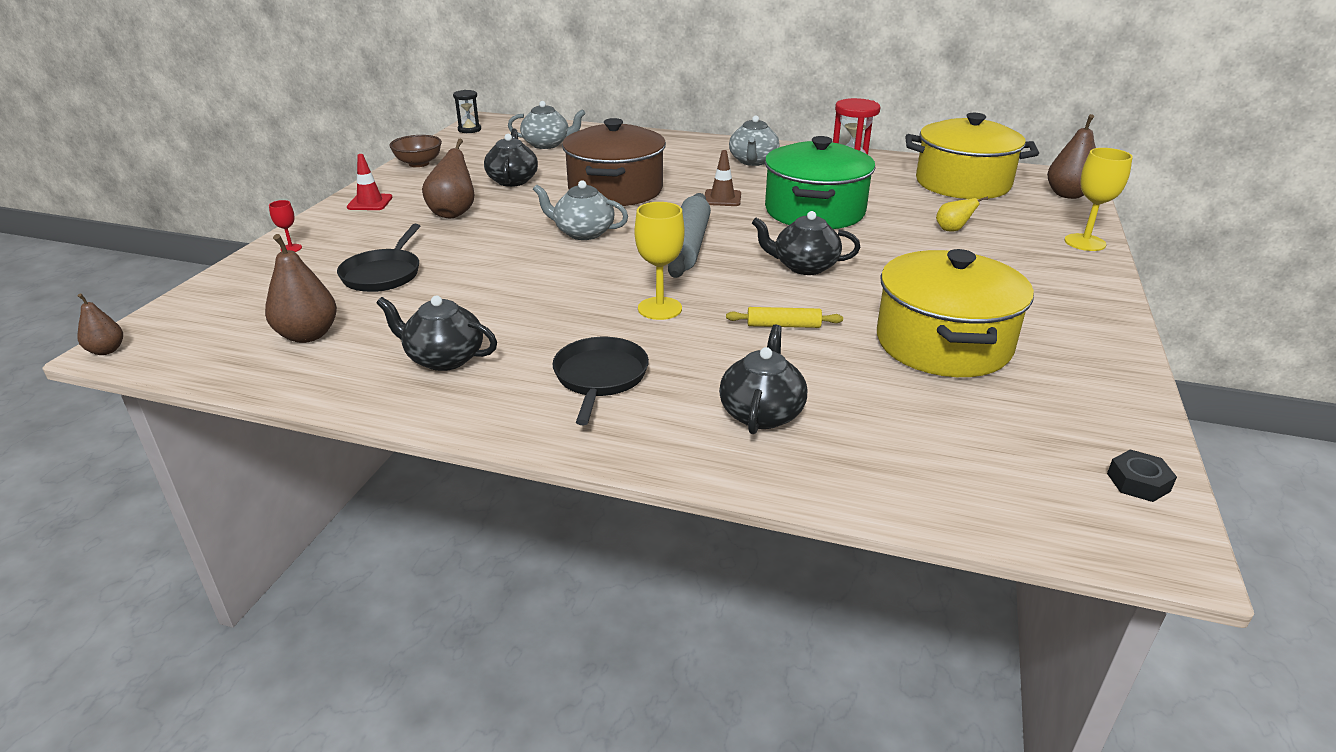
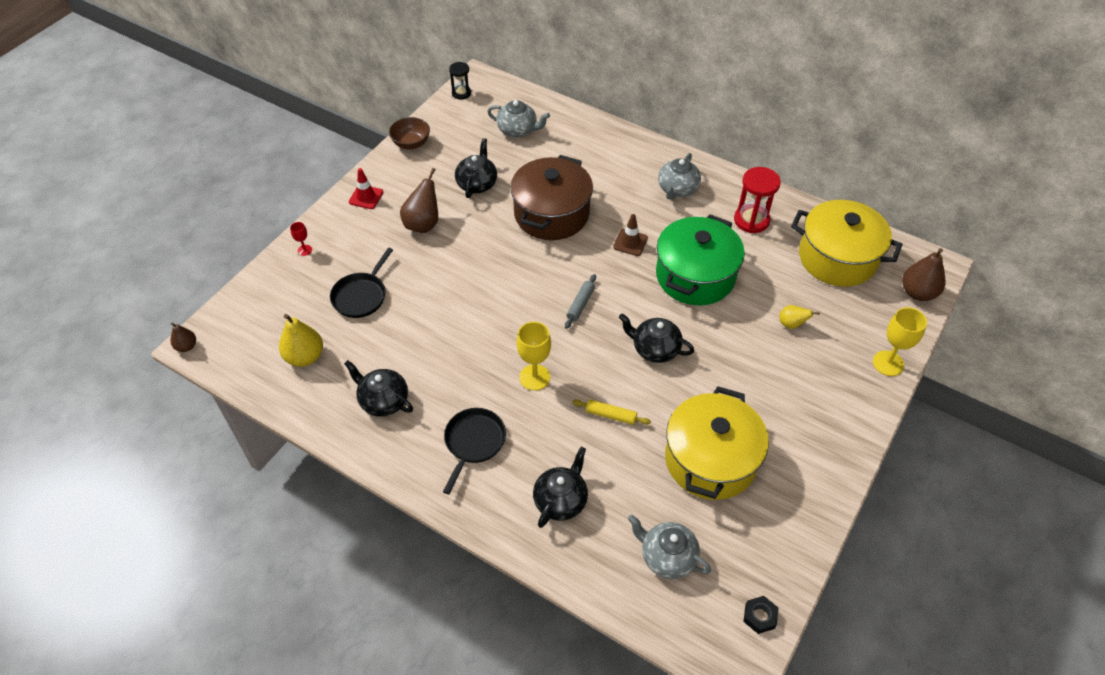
camera: 15 degrees right, 20 degrees up
brown pear [265,234,337,343] -> yellow pear [279,314,323,367]
grey teapot [533,180,628,240] -> grey teapot moved to [628,514,711,579]
grey rolling pin [668,193,711,278] -> grey rolling pin [565,274,596,329], size x0.52

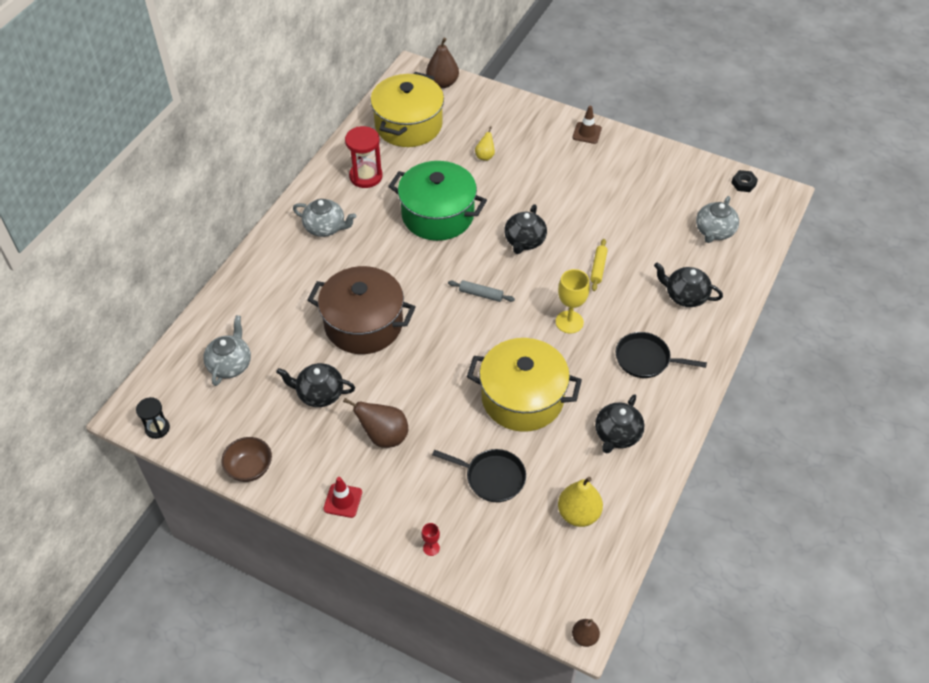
camera: 95 degrees left, 0 degrees up
brown traffic cone [613,214,648,256] -> brown traffic cone moved to [573,106,602,144]
yellow pot [665,386,769,500] -> yellow pot moved to [467,338,582,432]
yellow goblet [873,307,927,376] -> none

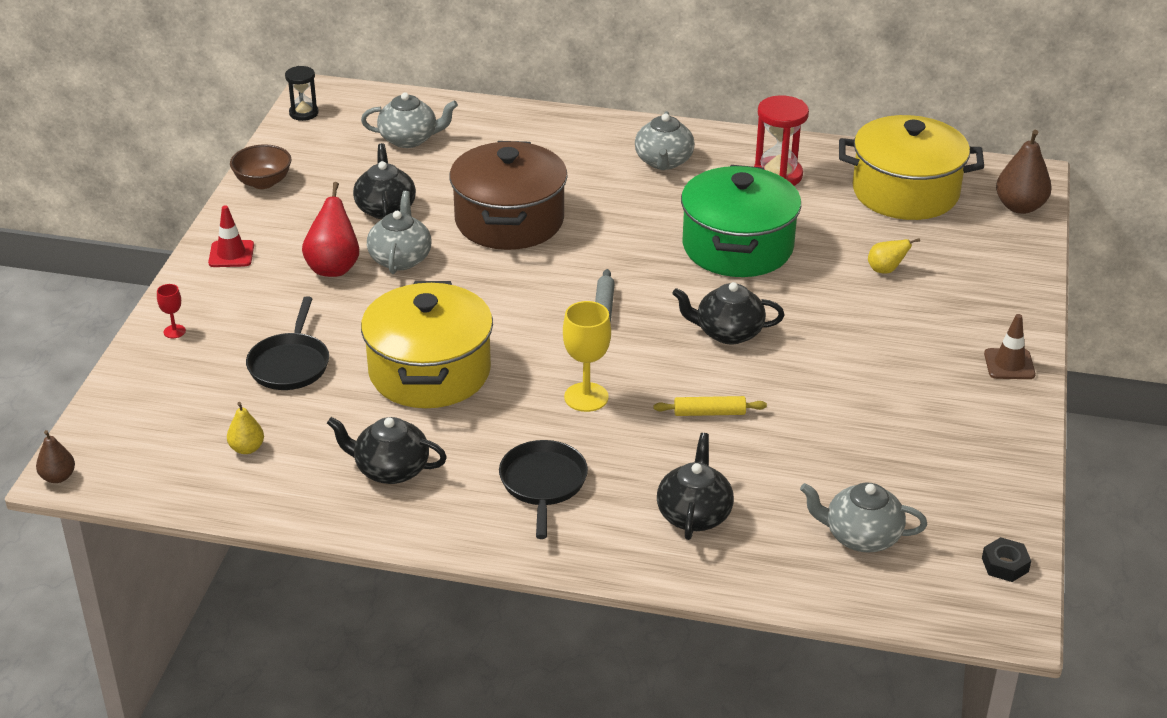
camera: 75 degrees right, 15 degrees down
brown pear [343,398,408,448] -> red pear [302,182,359,277]
yellow pear [558,477,603,527] -> yellow pear [227,402,264,454], size x0.57
none -> grey teapot [367,191,432,274]

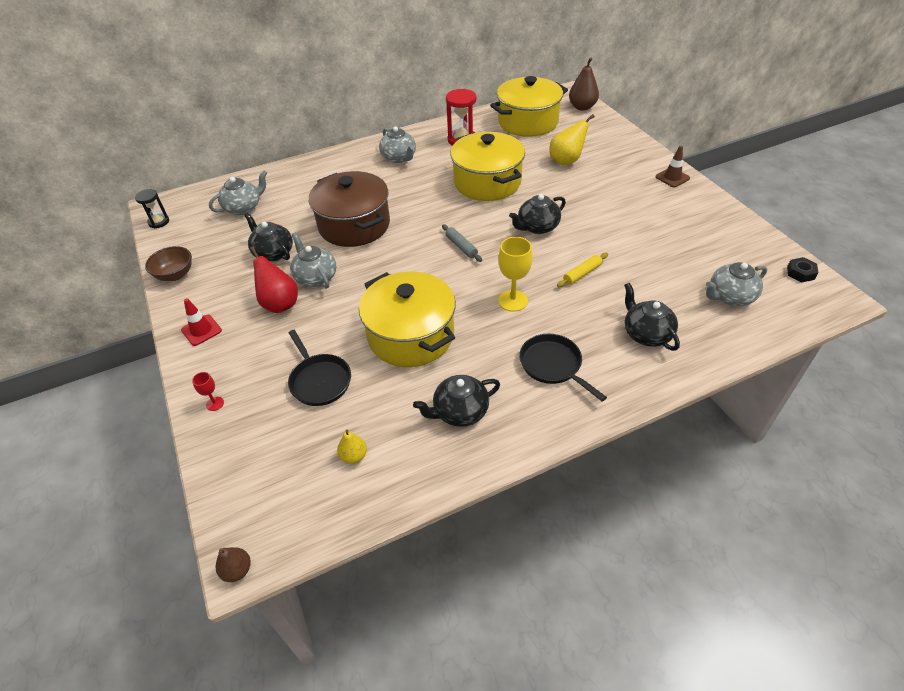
camera: 35 degrees left, 10 degrees up
green pot [681,165,801,277] -> yellow pot [450,132,525,201]
yellow pear [868,238,920,274] -> yellow pear [549,114,595,165], size x1.74

